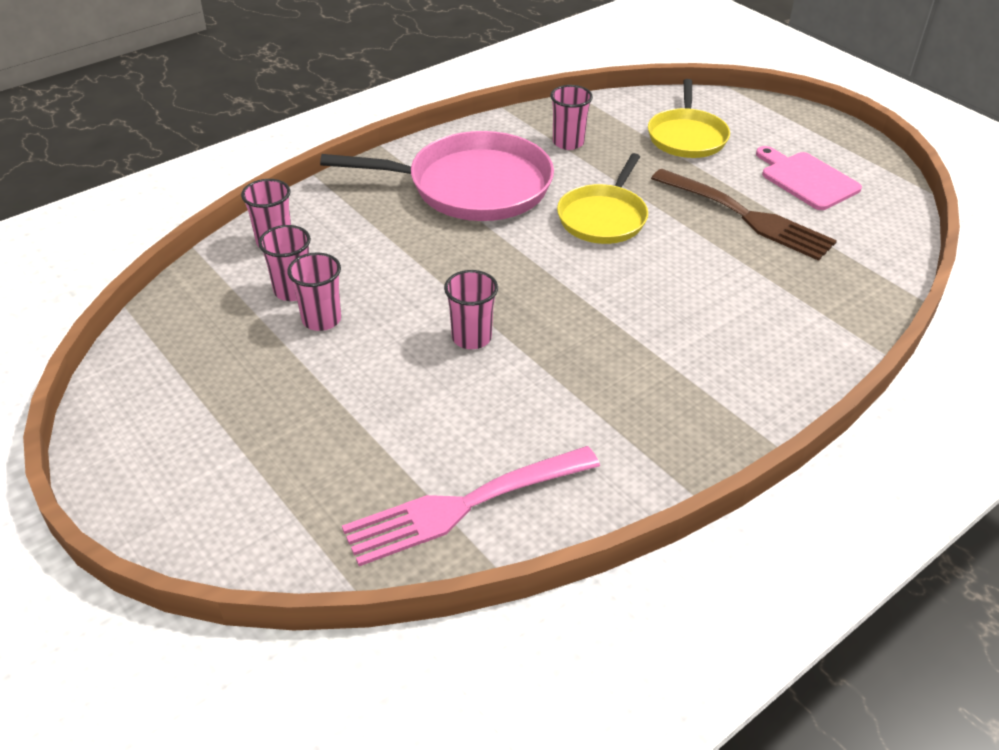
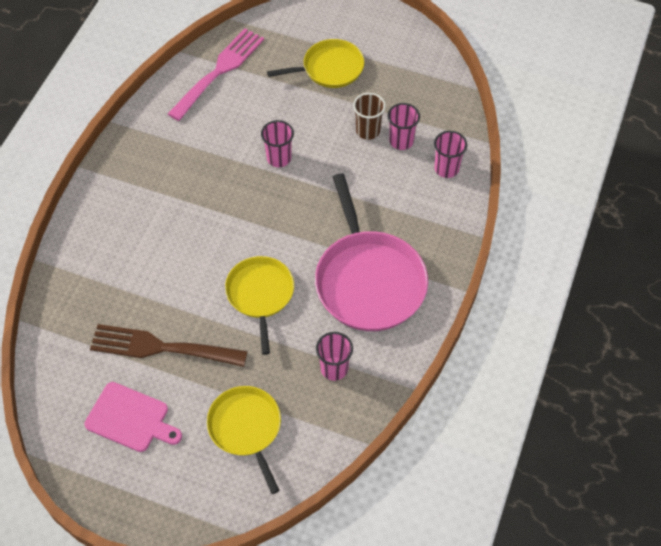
camera: 150 degrees right, 15 degrees up
pink cup [287,252,341,331] -> brown cup [353,93,386,140]
pink pan [320,131,554,221] -> pink pan turned 75 degrees counterclockwise [315,173,428,331]
none -> yellow pan [267,39,364,88]

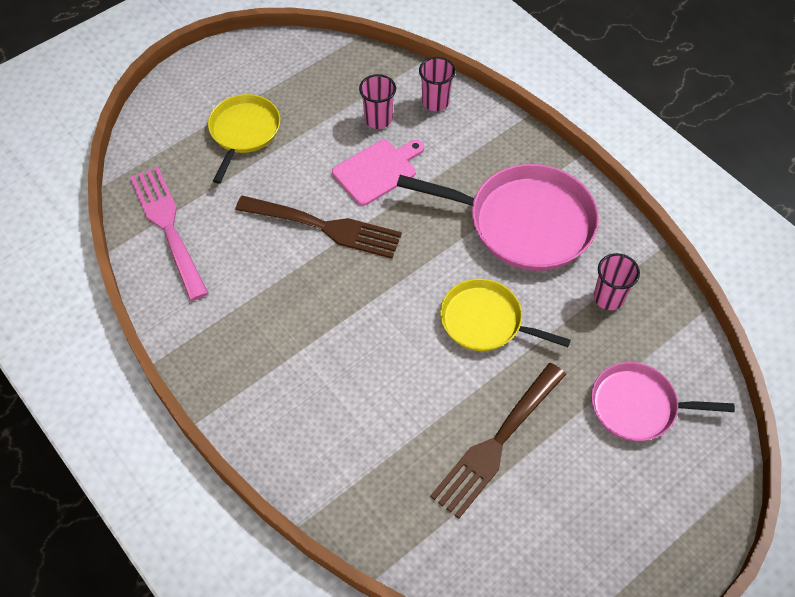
camera: 60 degrees left, 0 degrees up
pink cutting board [84,382,182,452] -> pink cutting board moved to [332,140,424,206]
yellow pan [206,386,281,494] -> pink pan [591,362,735,441]
pink cup [261,120,294,167] -> brown fork [235,196,402,259]
brown cup [353,93,386,140] -> none

